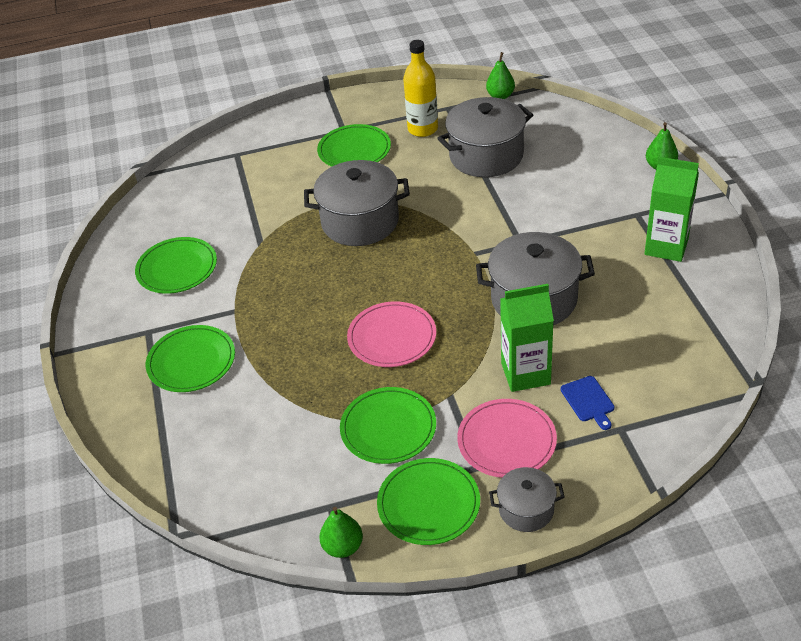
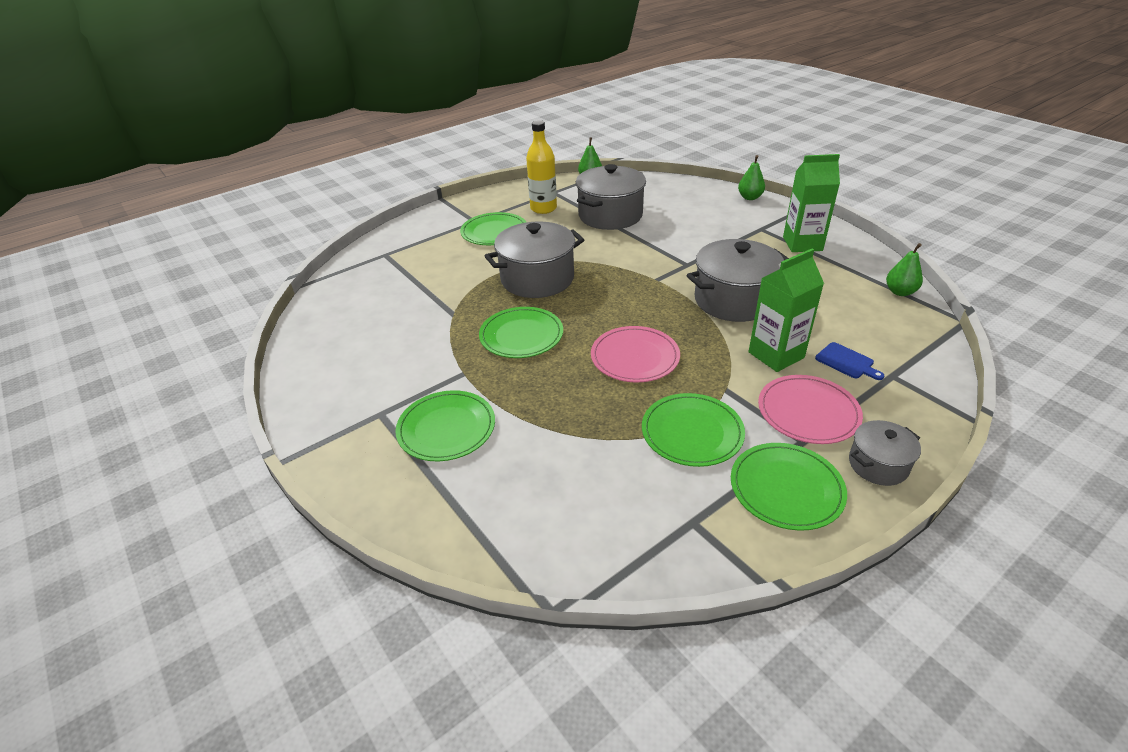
camera: 25 degrees left, 5 degrees down
green plate [135,237,217,294] -> green plate moved to [479,307,563,358]
green pear [319,507,363,558] -> green pear moved to [886,243,923,296]

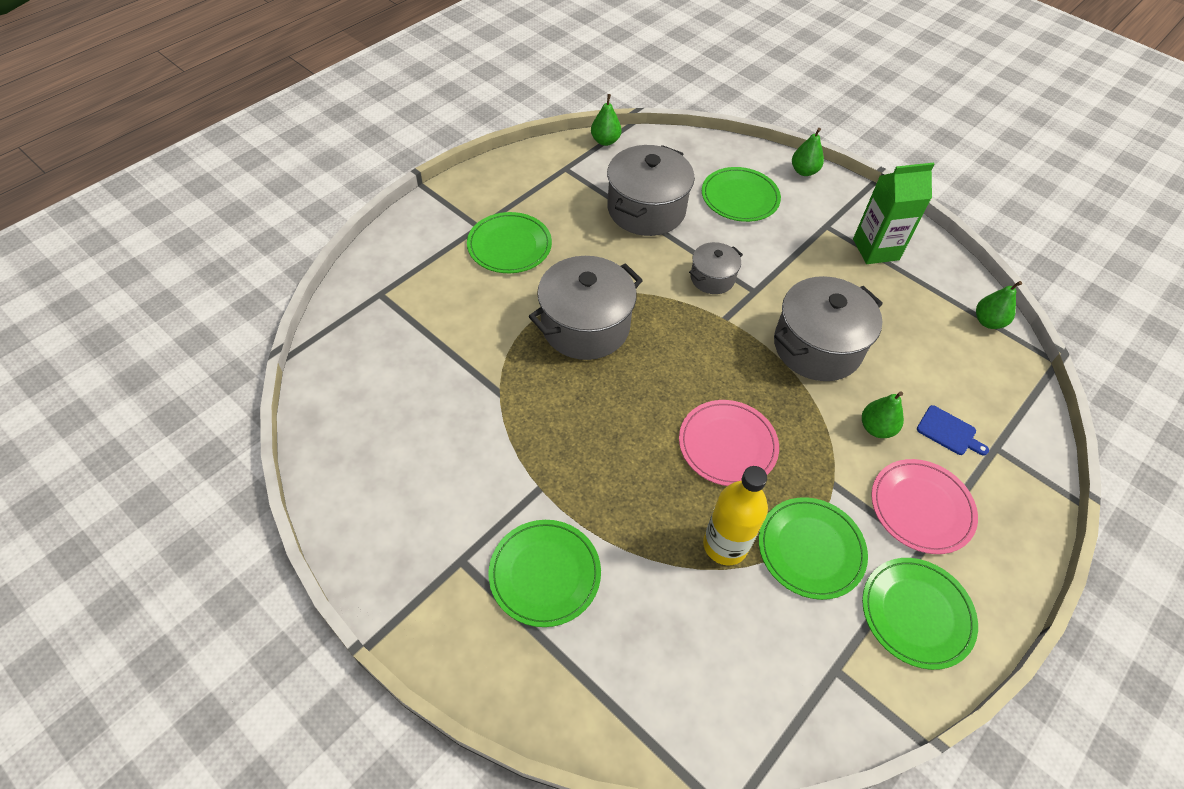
camera: 15 degrees left, 15 degrees up
green plate [479,307,563,358] -> green plate moved to [702,167,781,222]
yellow bottle [526,120,557,214] -> yellow bottle moved to [703,466,768,565]
green carton [748,248,824,372] -> green pear [862,392,904,438]
grey pot [849,420,921,486] -> grey pot moved to [689,242,743,294]

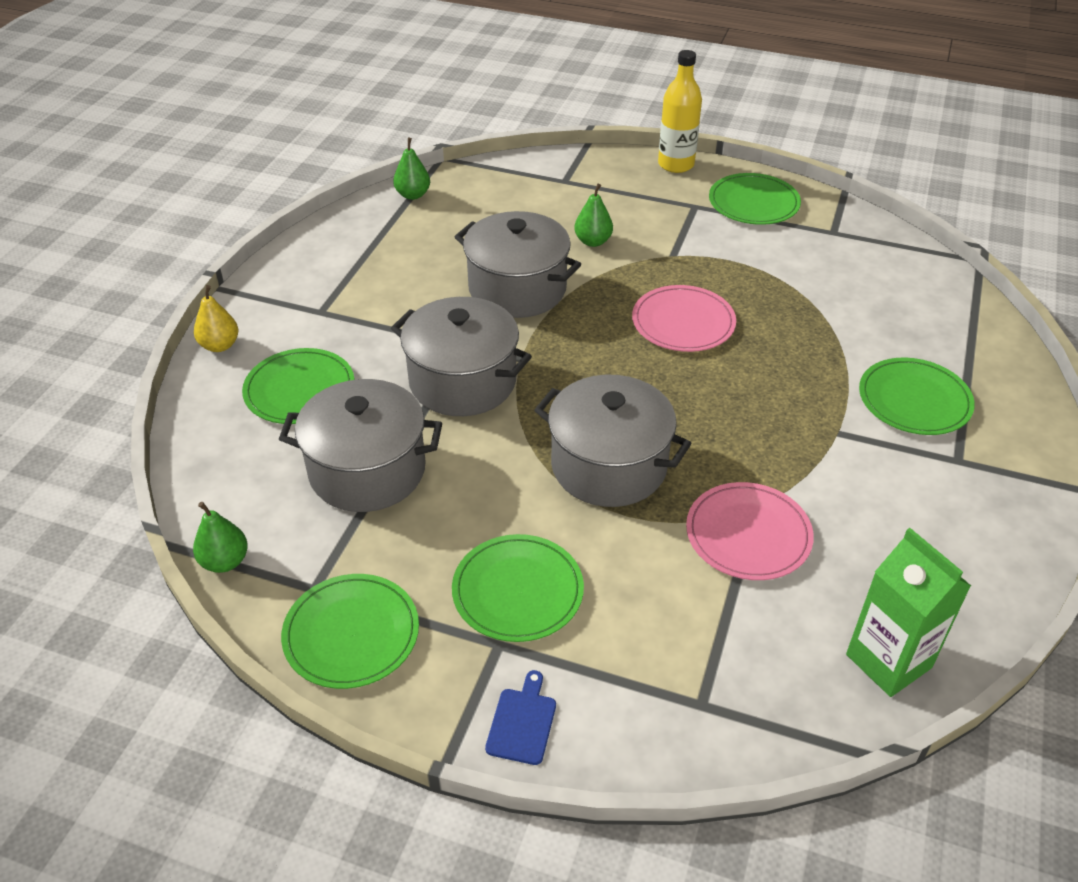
camera: 110 degrees left, 10 degrees down
grey pot [689,242,743,294] -> grey pot [391,297,532,416], size x1.86
yellow bottle [703,466,768,565] -> yellow bottle moved to [658,50,702,173]
green plate [759,497,868,600] -> green plate moved to [281,574,419,689]
green pear [792,128,824,176] -> yellow pear [194,285,238,352]
green carton [853,162,935,264] -> green carton moved to [846,528,971,697]
pink plate [871,459,978,554] -> pink plate moved to [686,482,814,580]
blue cutting board [917,405,989,456] -> blue cutting board moved to [485,670,556,765]

